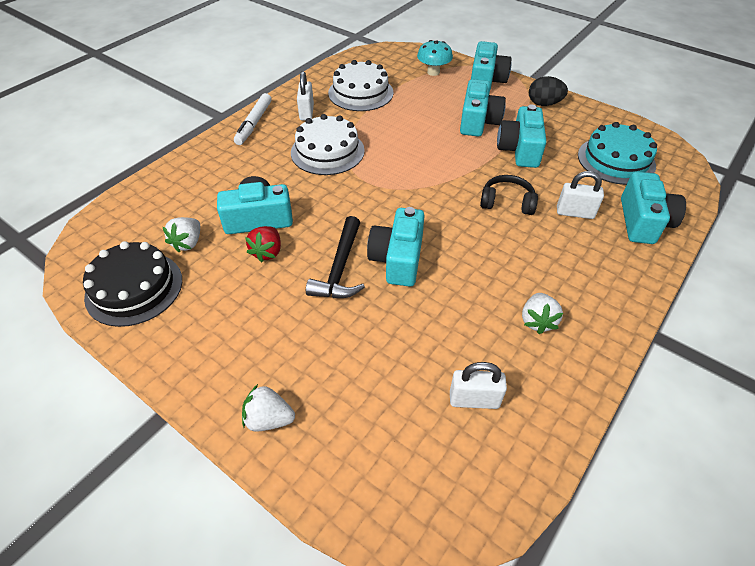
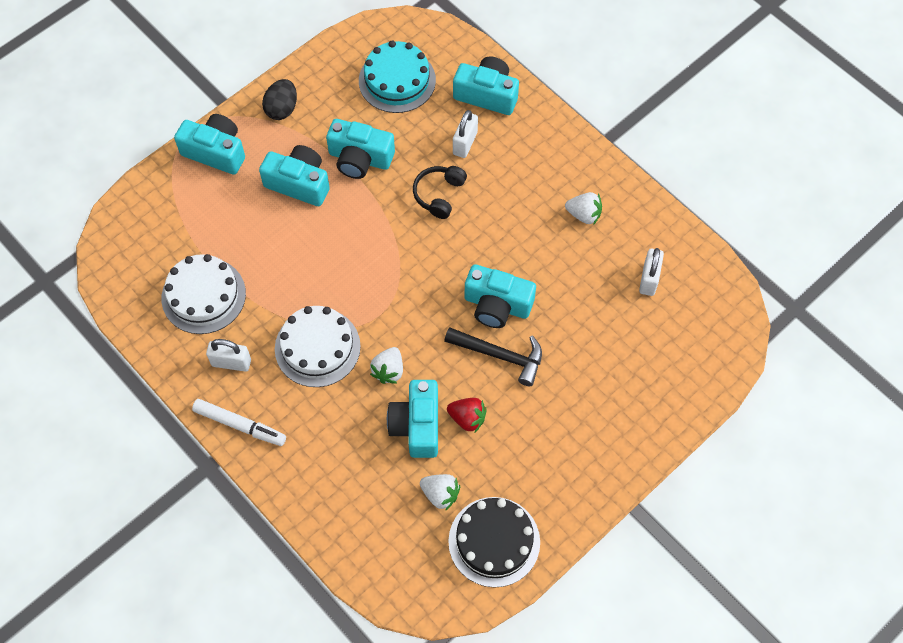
camera: 80 degrees left, 15 degrees up
white strawberry [242,384,295,431] -> white strawberry moved to [370,347,403,384]
turquoise mushroom [417,40,453,76] -> none

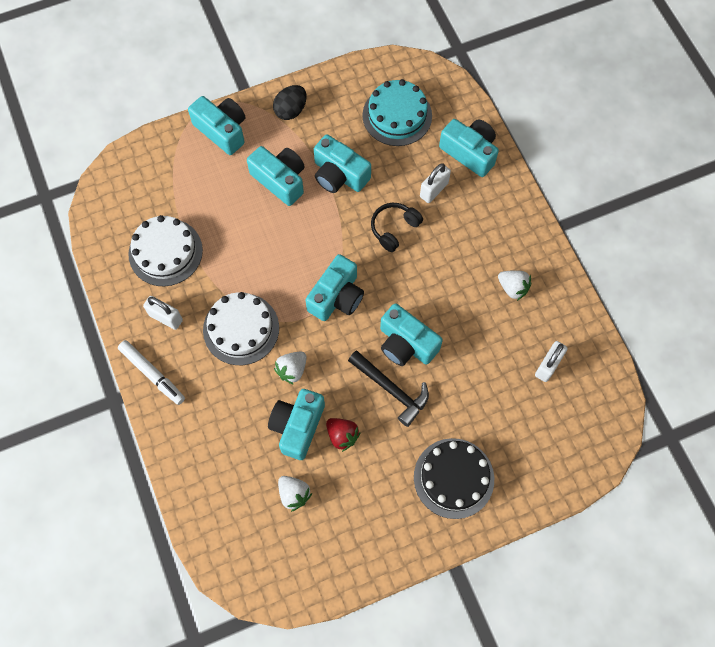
camera: 20 degrees right, 5 degrees up
black cake [448,497,540,588] -> black cake moved to [414,438,494,519]
none -> turquoise camera [305,254,364,321]

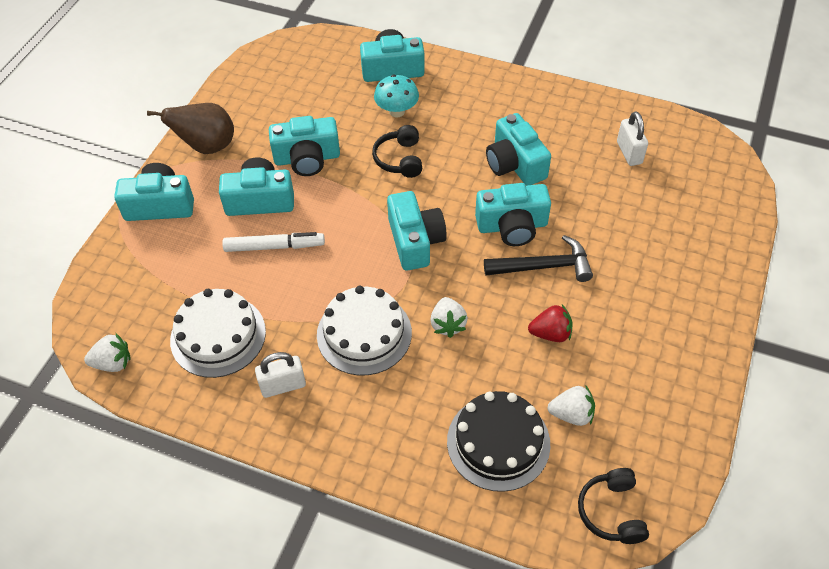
camera: 45 degrees left, 15 degrees down
white marker [118,340,185,405] -> white marker moved to [222,232,325,252]
turquoise camera [268,389,325,460] -> turquoise camera moved to [486,113,551,186]
black egg [273,85,307,120] -> brown pear [147,103,234,154]
turquoise cake [362,79,432,146] -> none
black cake [414,438,494,519] -> black cake moved to [447,391,550,492]
white padlock [420,163,451,203] -> turquoise mushroom [374,75,419,117]
white strawberry [498,270,532,301] -> white strawberry moved to [84,333,131,372]
none -> black headphones [578,468,649,544]

